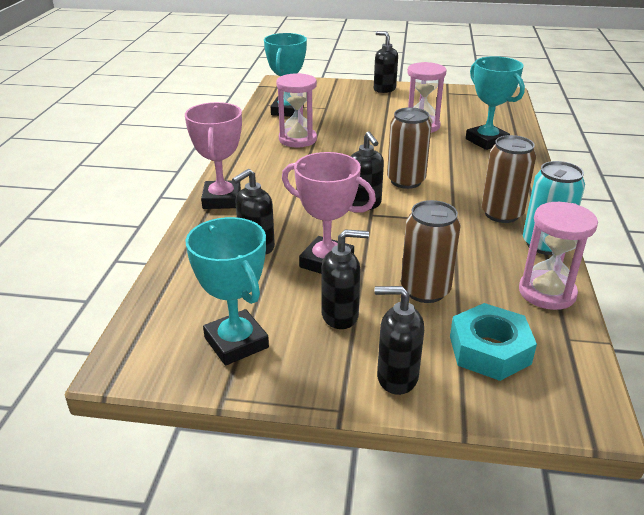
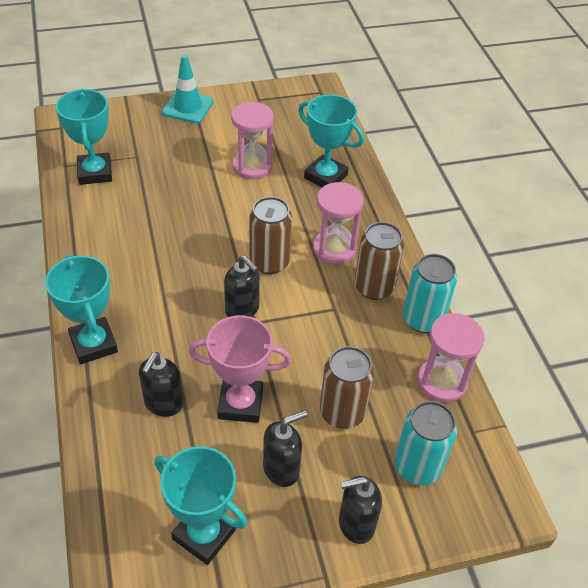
camera: 25 degrees left, 15 degrees up
pink trophy [185,102,242,209] -> turquoise trophy [45,255,118,364]
pink hourglass [276,73,317,147] -> pink hourglass moved to [313,182,364,265]
black soap dispenser [374,31,398,93] -> turquoise traffic cone [162,55,214,123]
turquoise nut [450,303,537,381] -> turquoise can [395,401,457,485]

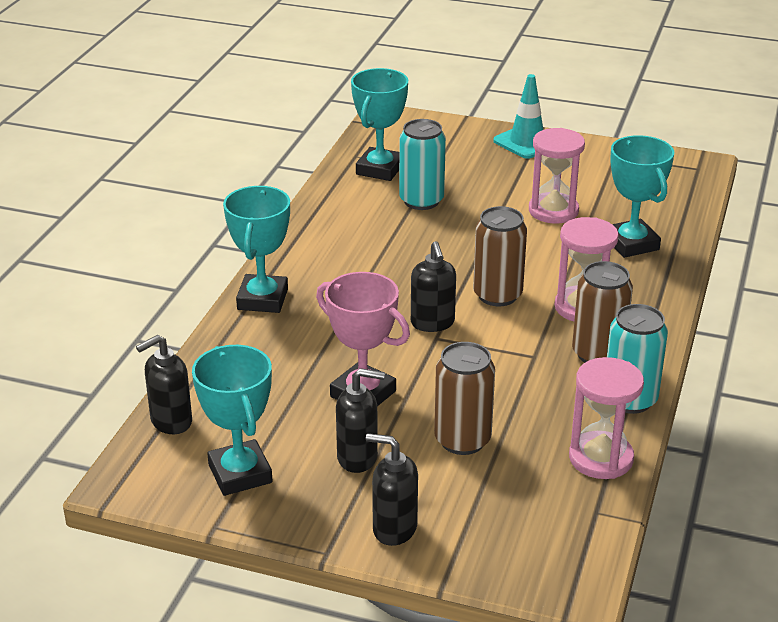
camera: 35 degrees right, 15 degrees down
black soap dispenser [139,352,183,417] -> black soap dispenser moved to [136,335,192,434]
turquoise can [395,401,457,485] -> turquoise can moved to [399,119,446,210]

